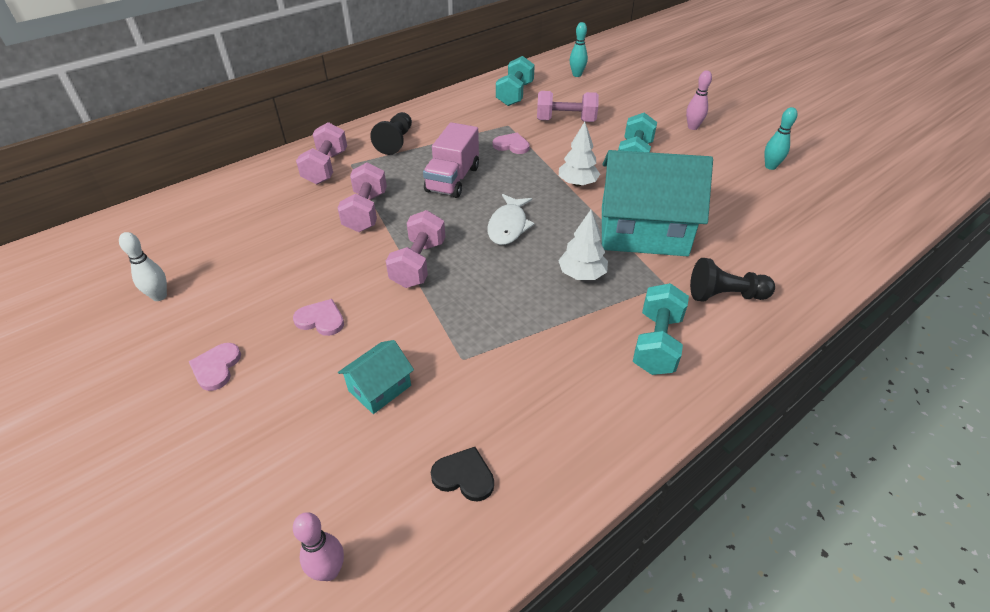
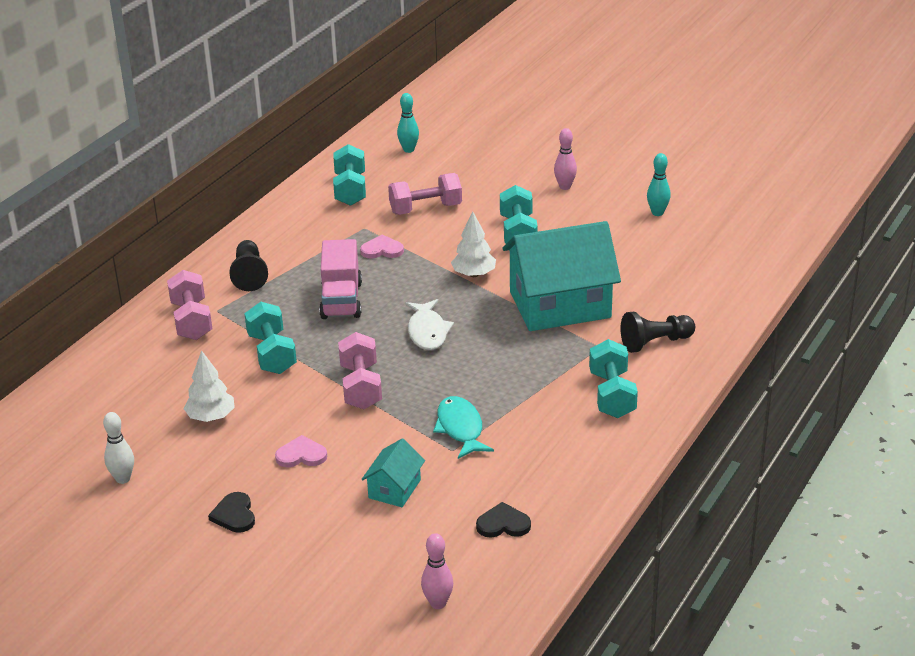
camera: 20 degrees left, 10 degrees down
pink heart [189,343,241,391] -> black heart [208,492,255,533]
pink dumbbell [338,162,387,232] -> turquoise dumbbell [244,302,297,374]
white tree [558,210,608,280] -> white tree moved to [184,350,235,422]
none -> turquoise fish [433,396,494,459]

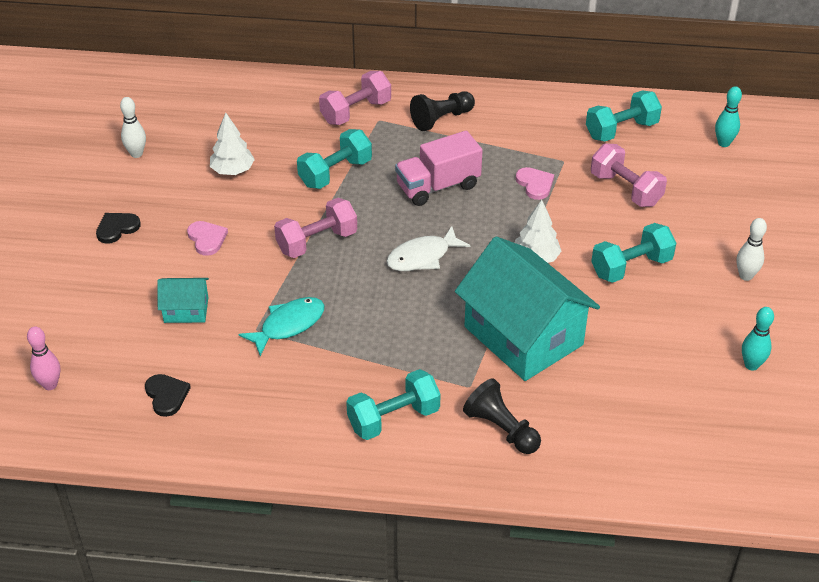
camera: 65 degrees right, 10 degrees up
pink bowling pin [554,128,577,190] -> white bowling pin [737,218,767,281]

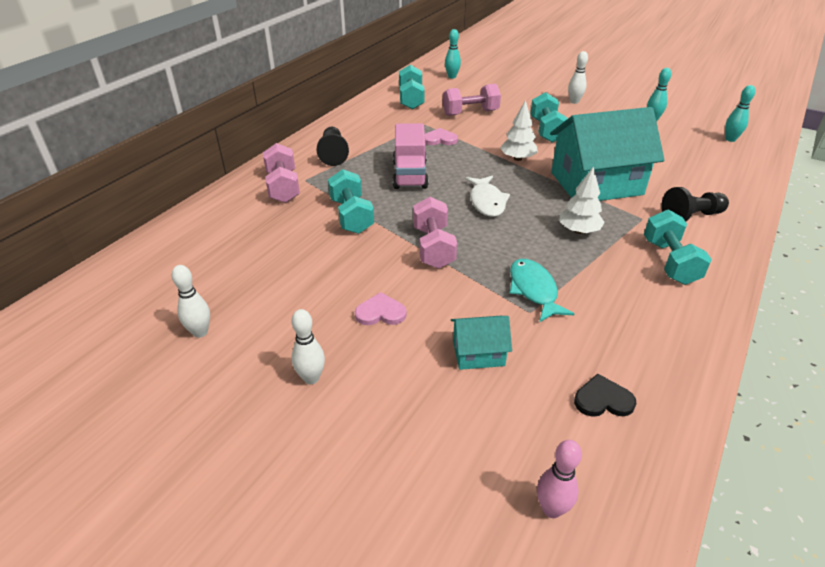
camera: 65 degrees left, 5 degrees down
black heart [96,213,141,244] -> white bowling pin [291,309,325,384]
turquoise house [157,278,209,323] -> turquoise house turned 60 degrees clockwise [451,316,512,370]
white tree [210,112,255,175] -> white tree moved to [560,167,605,234]
none -> turquoise bowling pin [725,85,755,142]

